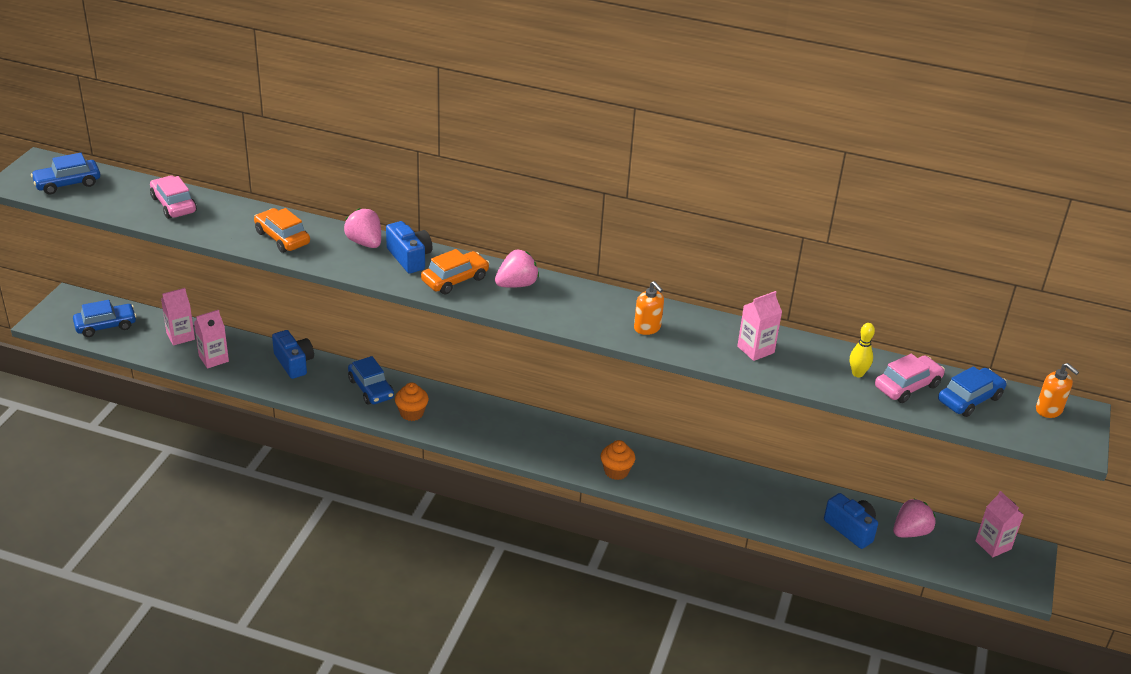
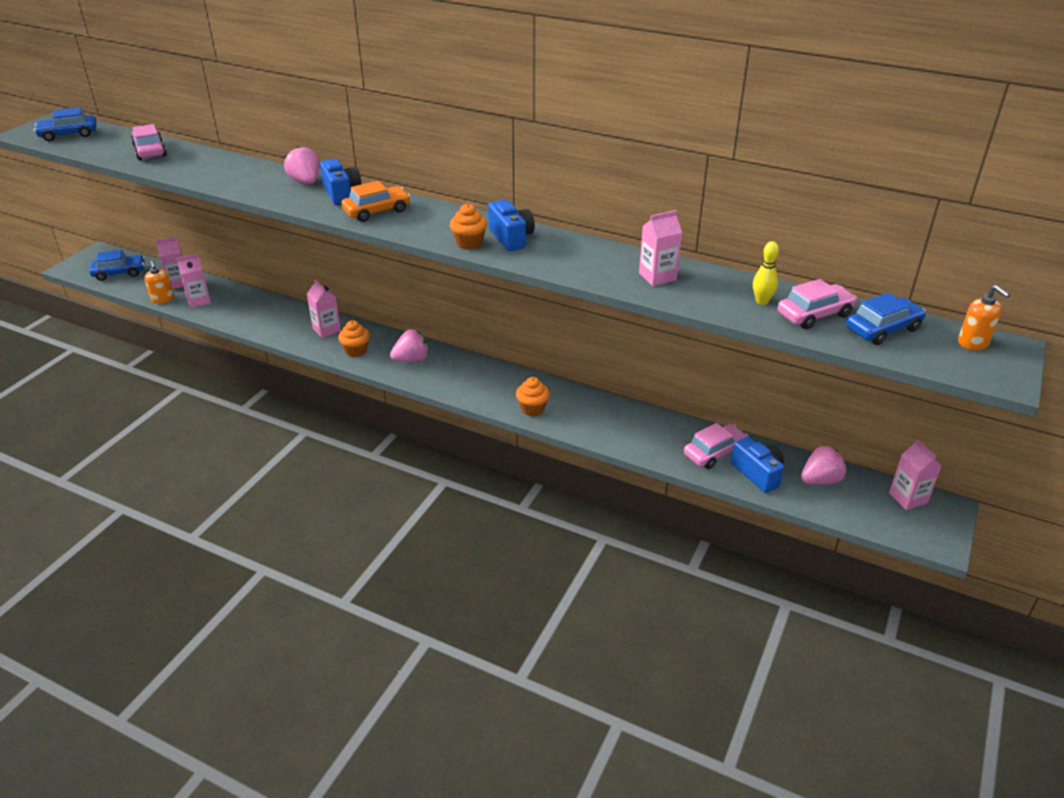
camera: 10 degrees right, 0 degrees up
orange car [254,208,310,253] -> none
blue camera [272,330,314,379] -> blue camera moved to [488,200,535,251]
blue car [348,356,394,405] -> pink carton [307,279,341,338]
pink strawberry [495,250,539,288] -> pink strawberry moved to [390,329,429,362]
orange soap dispenser [634,281,664,335] -> orange soap dispenser moved to [145,261,174,304]
none -> orange cupcake [450,204,487,250]
none -> pink car [684,423,749,469]

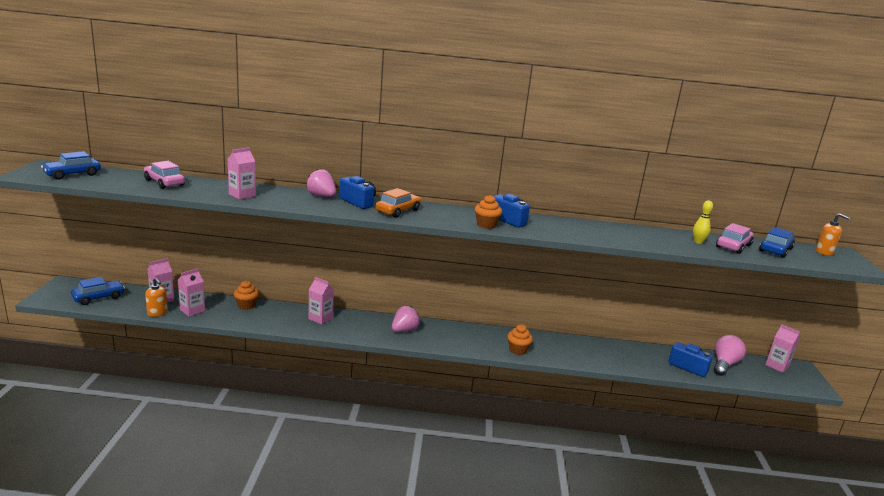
camera: 25 degrees left, 15 degrees down
orange cupcake [338,320,370,357] -> orange cupcake moved to [234,280,259,310]
pink carton [639,210,682,286] -> pink carton moved to [228,147,256,200]
pink car [684,423,749,469] -> none
pink strawberry [801,446,846,484] -> pink light bulb [714,335,746,376]

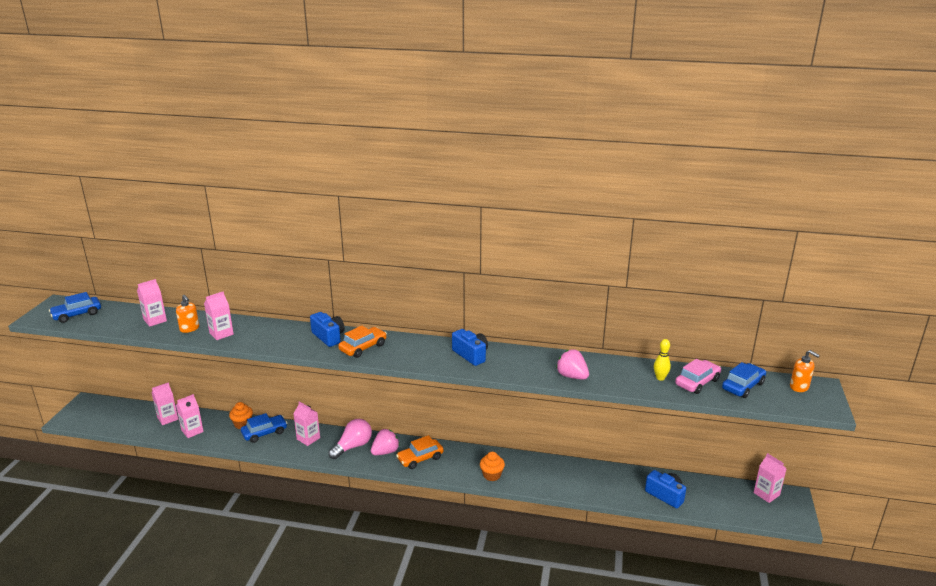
camera: 10 degrees right, 5 degrees up
blue car [71,277,125,305] -> blue car moved to [241,413,287,443]
pink car [144,161,185,189] -> pink carton [137,279,167,326]
orange soap dispenser [145,278,168,317] -> orange soap dispenser moved to [176,295,199,333]
pink strawberry [306,169,336,197] -> pink strawberry moved to [556,350,589,380]
orange cupcake [475,195,502,229] -> none
pink light bulb [714,335,746,376] -> pink light bulb moved to [329,419,372,459]
none -> orange car [396,435,444,469]

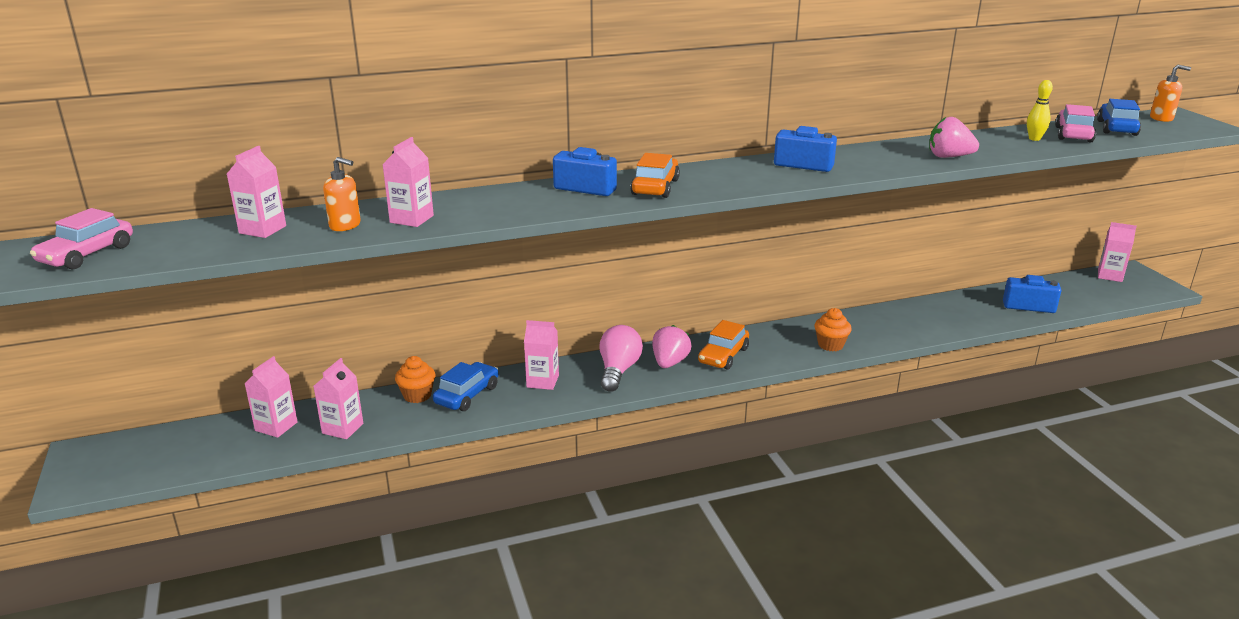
camera: 30 degrees left, 0 degrees up
blue car [49,292,101,323] -> pink car [30,208,133,270]

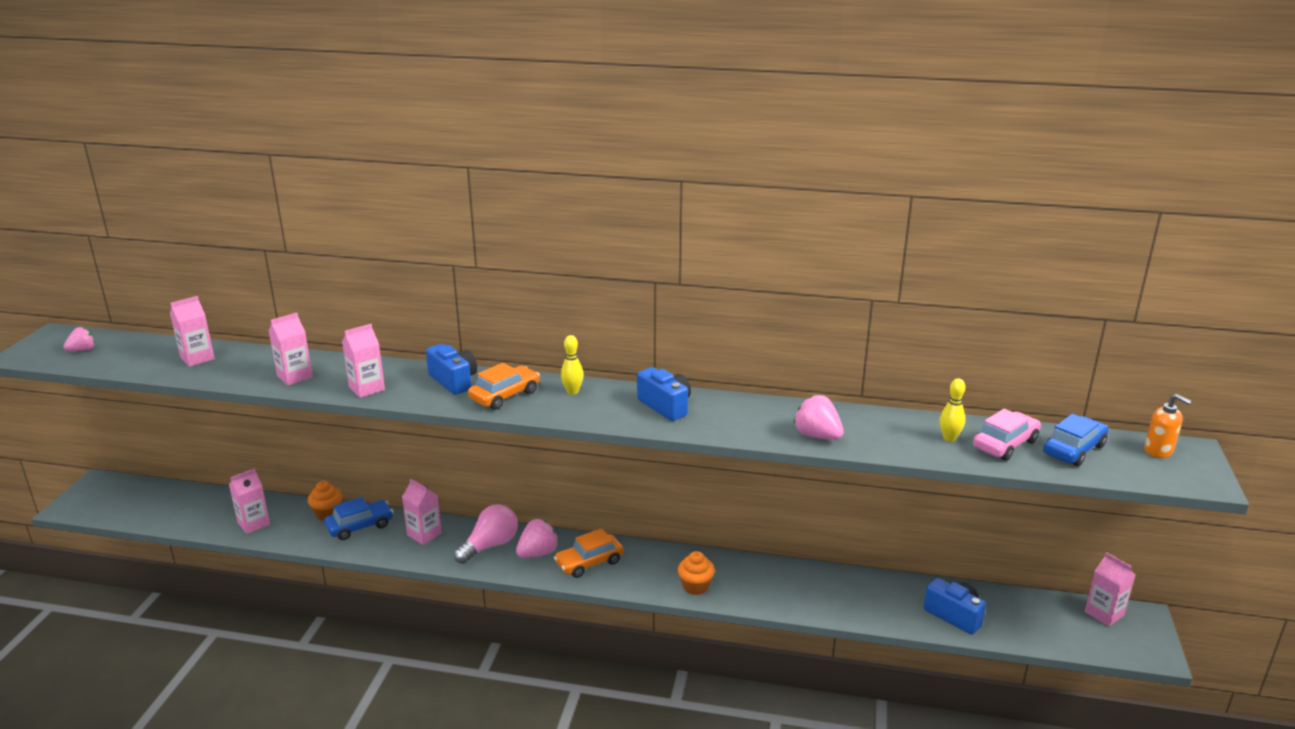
camera: 30 degrees right, 0 degrees up
pink car [30,208,133,270] -> pink strawberry [63,327,95,352]
pink carton [244,356,298,438] -> pink carton moved to [342,324,385,398]
orange soap dispenser [323,157,361,231] -> none
none -> yellow bowling pin [561,335,584,395]

